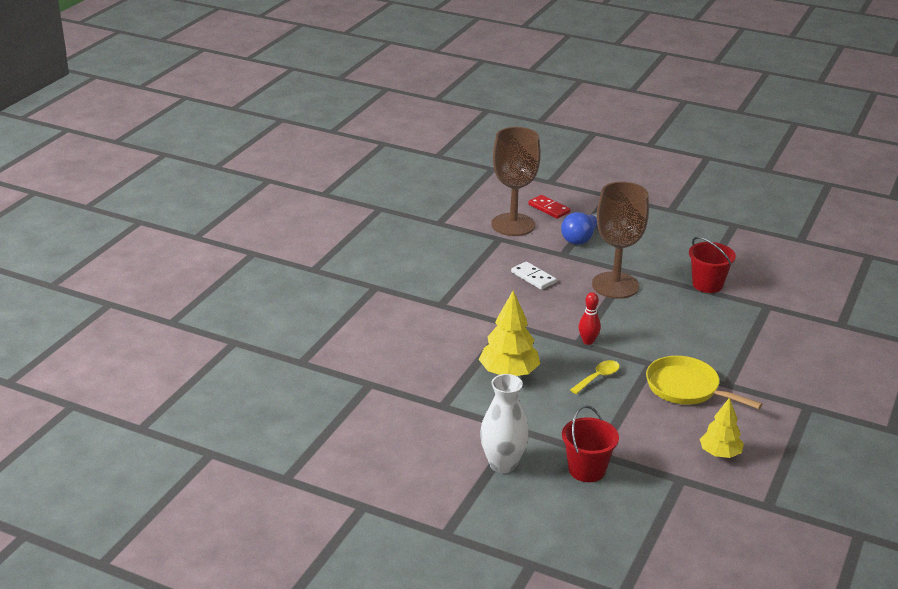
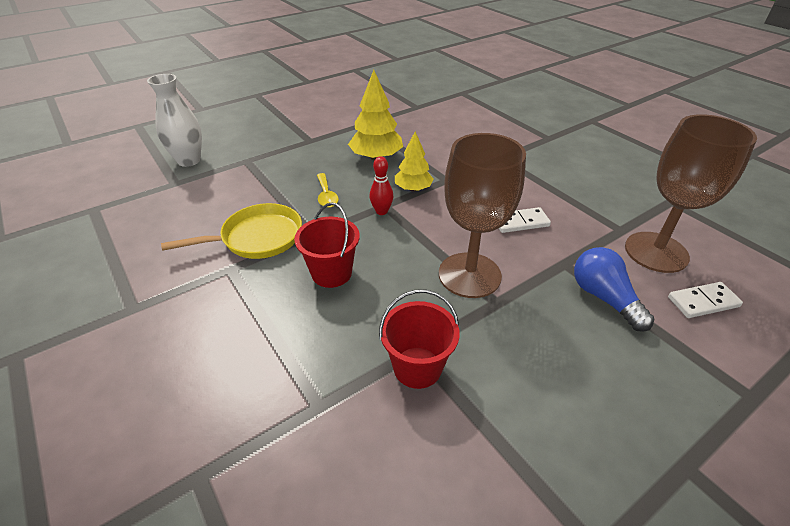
camera: 120 degrees right, 10 degrees up
white vase [480,374,529,473] -> white vase moved to [147,74,202,167]
red domino [528,195,570,219] -> white domino [668,282,743,318]
red bucket [562,405,619,482] -> red bucket moved to [294,202,360,288]
yellow tree [700,397,744,458] -> yellow tree moved to [395,131,434,192]

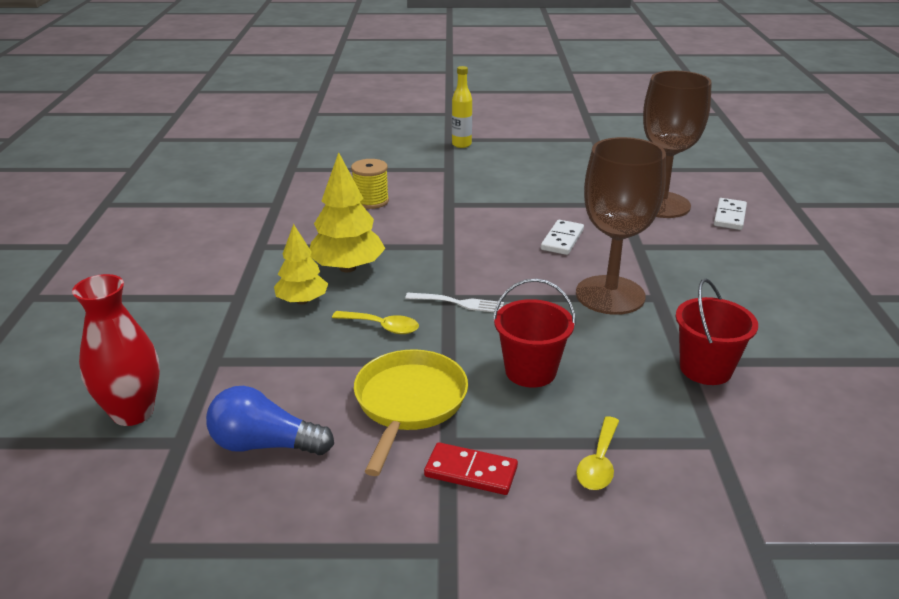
camera: 55 degrees left, 10 degrees down
white vase [147,74,202,167] -> red vase [72,274,160,426]
red bowling pin [369,156,394,215] -> white fork [405,293,504,312]
yellow tree [395,131,434,192] -> yellow tree moved to [274,224,328,304]
blue light bulb [574,247,654,332] -> blue light bulb moved to [206,386,334,455]
none -> yellow spool [351,159,389,209]
none -> red domino [424,442,518,495]
none -> yellow bottle [452,66,472,148]
none -> yellow spoon [576,417,619,490]

